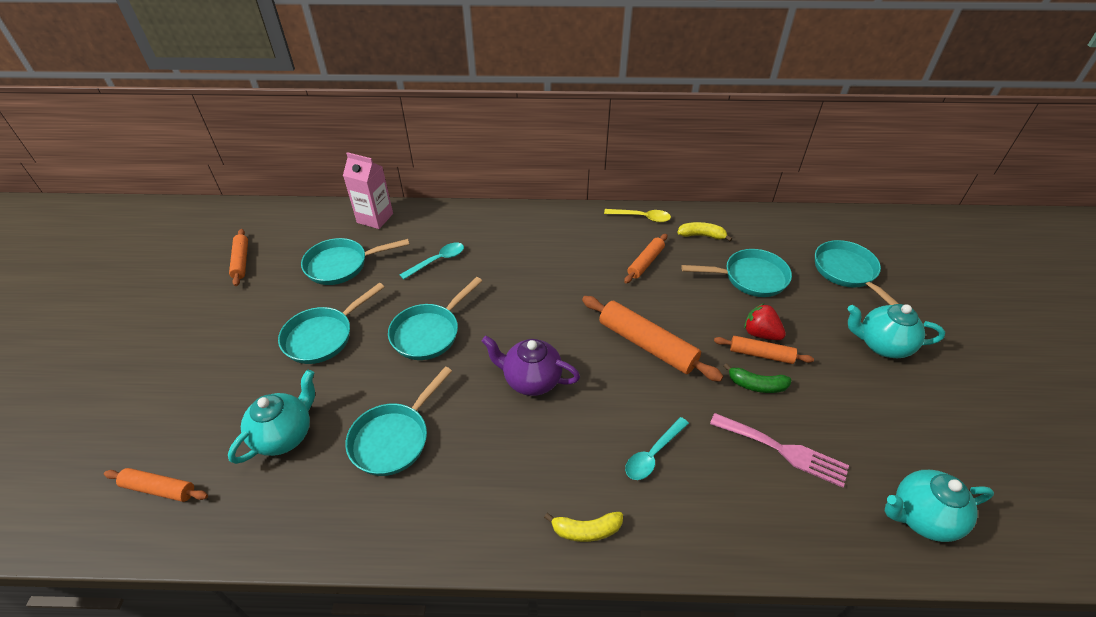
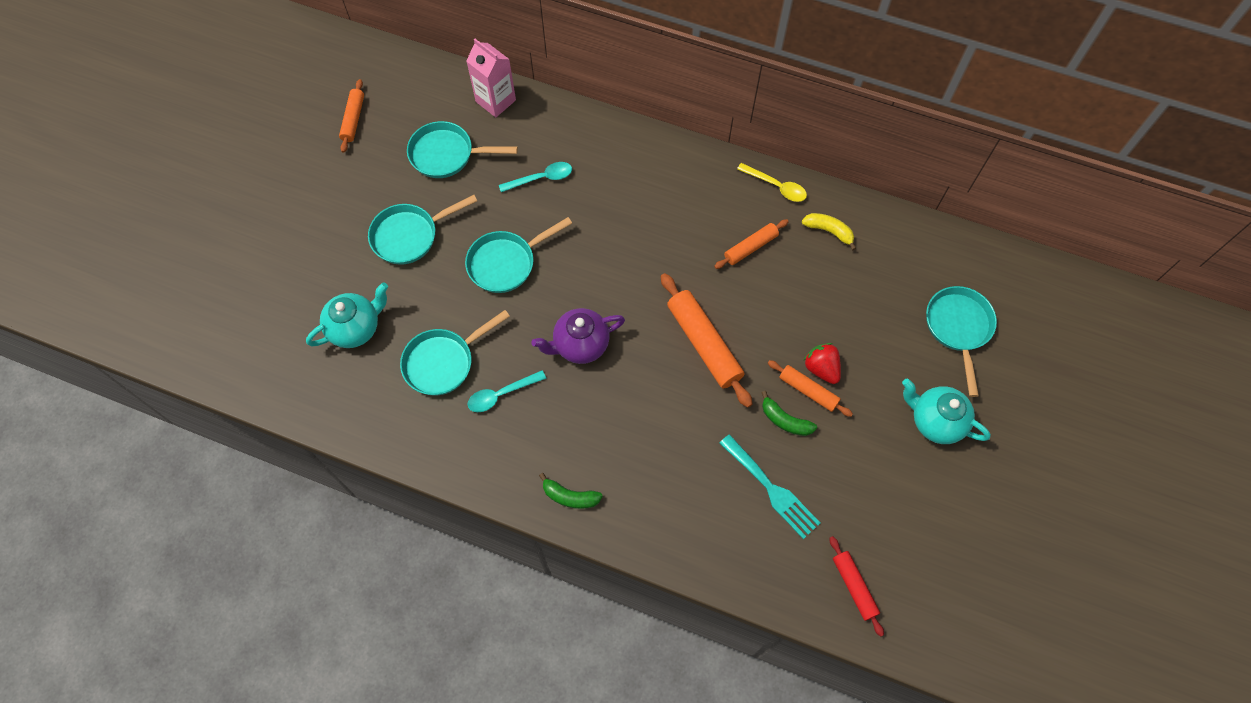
camera: 20 degrees right, 20 degrees up
orange rolling pin [104,468,208,502] -> none
purple teapot [482,336,580,396] -> purple teapot turned 60 degrees counterclockwise [531,308,625,364]
yellow banana [544,512,623,542] -> green banana [539,473,603,509]
turquoise spoon [625,417,689,480] -> turquoise spoon moved to [468,370,546,412]
turquoise pan [682,249,792,297] -> none
pink fork [710,413,849,488] -> turquoise fork [719,434,820,539]
turquoise teapot [885,470,994,542] -> red rolling pin [830,536,884,637]

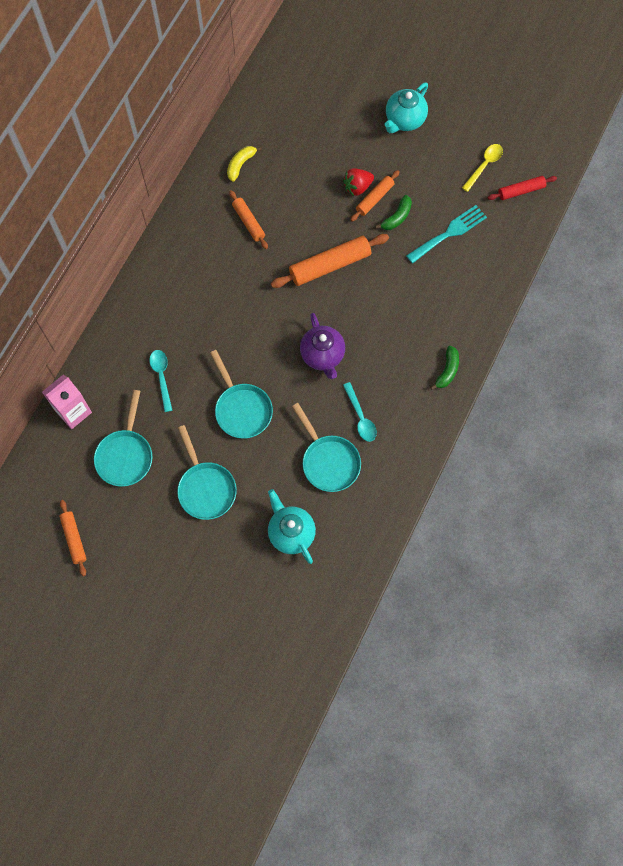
camera: 85 degrees left, 5 degrees up
orange rolling pin [339,79,364,153] -> orange rolling pin turned 60 degrees clockwise [59,500,87,576]
yellow spoon [737,163,807,202] -> yellow spoon moved to [462,144,503,192]
turquoise pan [926,286,997,397] -> none

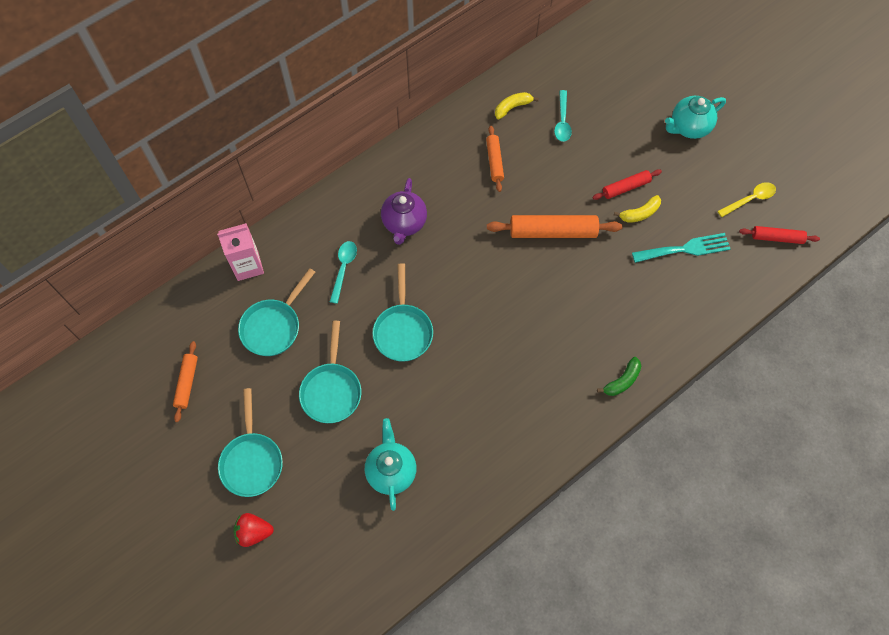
camera: 25 degrees right, 5 degrees down
turquoise pan [292,403,361,492] -> turquoise pan moved to [218,388,283,497]
purple teapot [300,313,345,379] -> purple teapot moved to [381,178,427,245]
red strawberry [343,168,374,196] -> red strawberry moved to [233,513,274,547]
turquoise spoon [343,382,377,442] -> turquoise spoon moved to [554,90,572,142]
orange rolling pin [351,170,400,222] -> red rolling pin [592,169,662,200]
green banana [375,195,412,230] -> yellow banana [614,195,661,223]

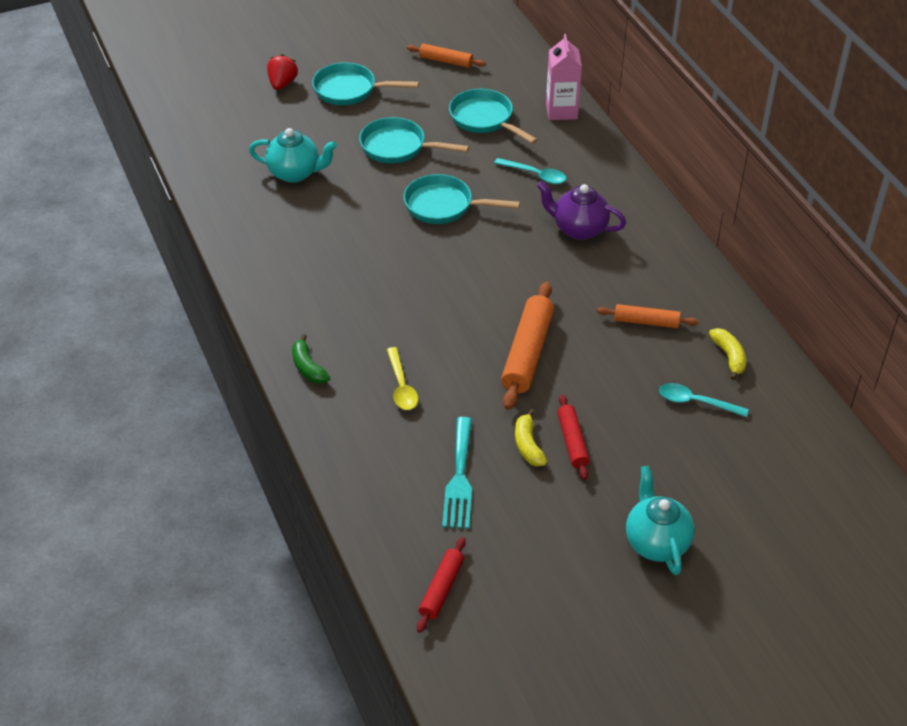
camera: 105 degrees right, 20 degrees down
yellow spoon [718,182,776,217] -> yellow spoon moved to [387,347,418,410]

